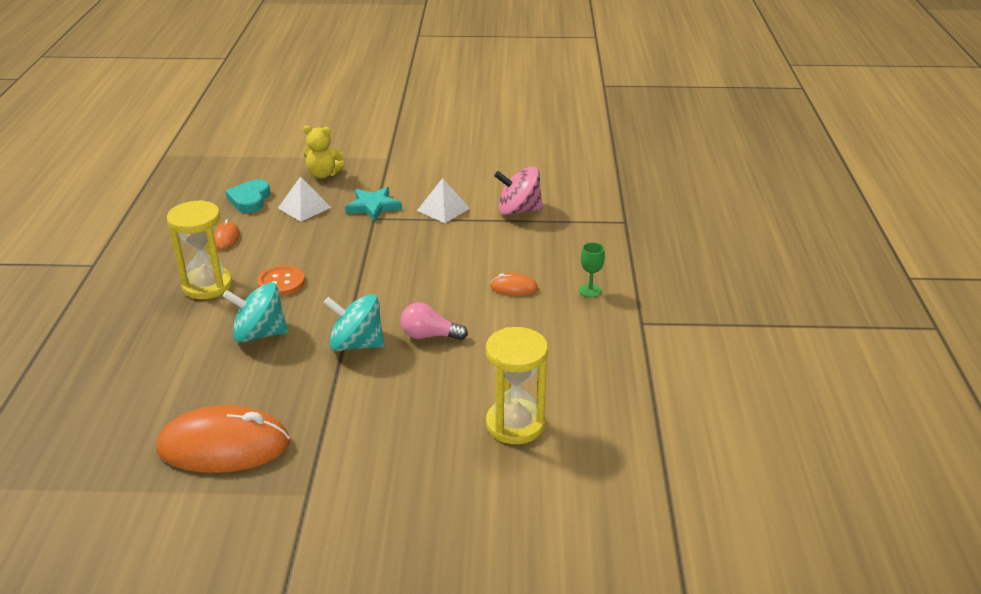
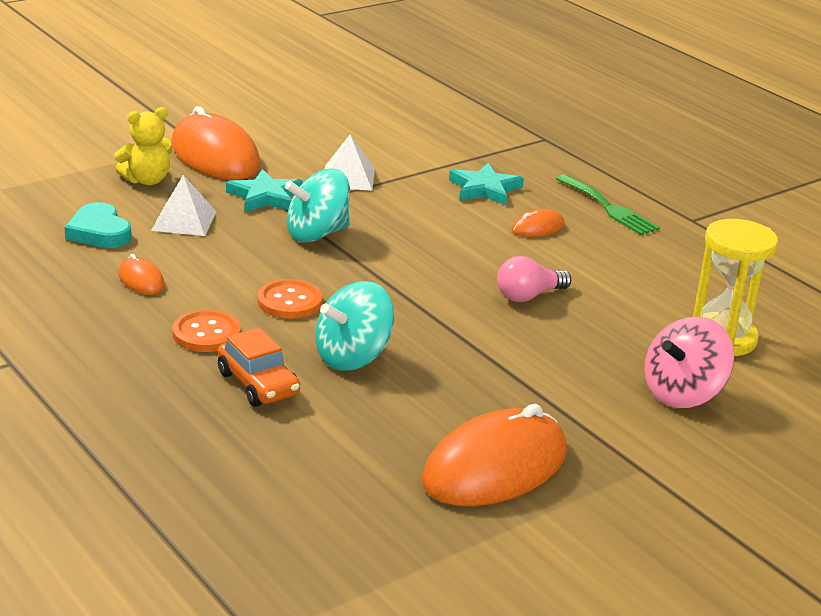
camera: 40 degrees left, 5 degrees down
yellow hourglass [167,200,232,299] -> orange button [172,310,241,352]
turquoise spinning top [323,294,385,352] -> turquoise spinning top moved to [285,169,350,242]
pink spinning top [494,166,543,216] -> pink spinning top moved to [644,316,734,408]
green goblet [579,242,605,298] -> green fork [556,174,660,235]
none -> orange mouse [171,106,261,180]
none -> orange car [218,327,300,407]
none -> turquoise star [449,163,524,205]

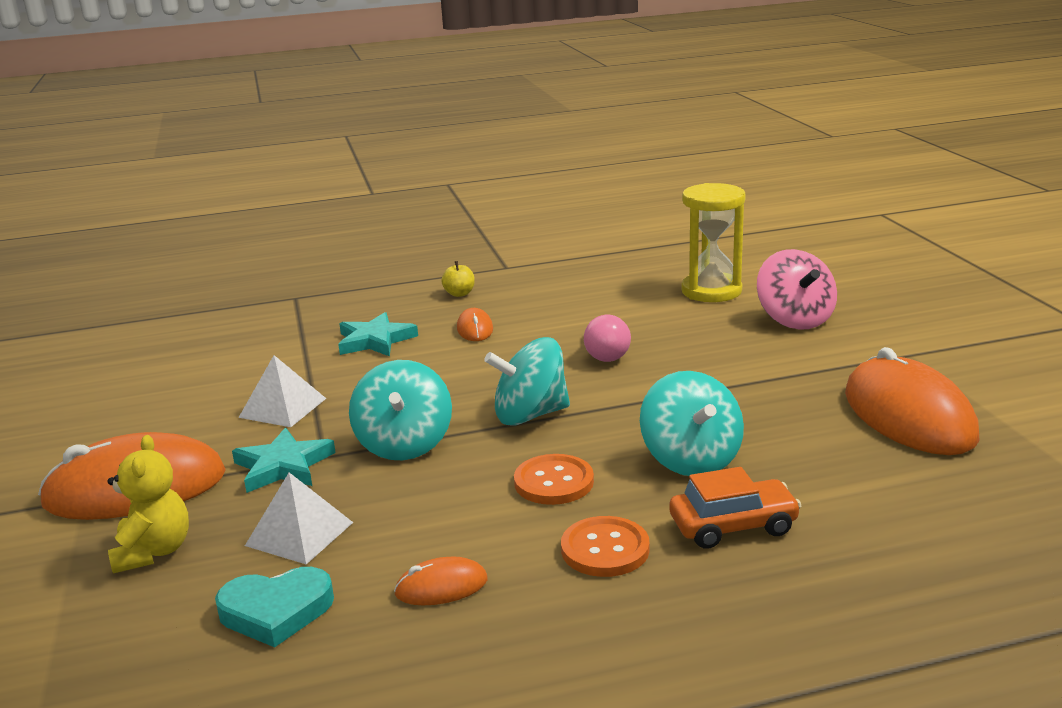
camera: 65 degrees left, 5 degrees down
green fork [556,174,660,235] -> yellow apple [441,261,475,297]
none -> turquoise spinning top [484,337,570,425]

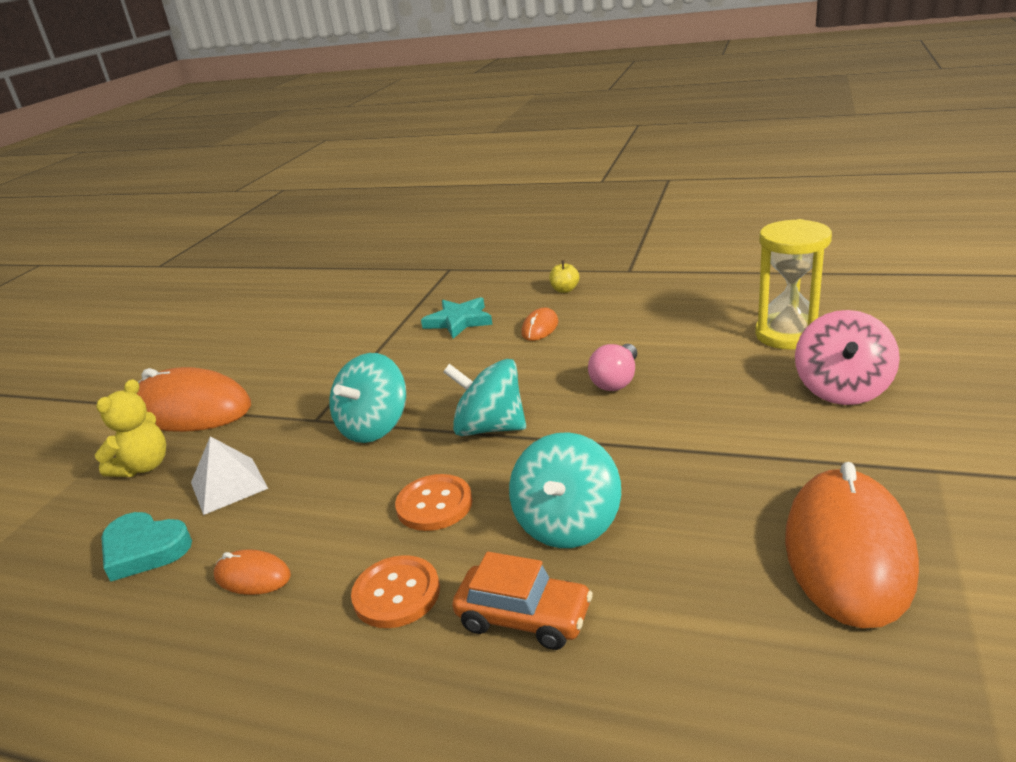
camera: 35 degrees right, 5 degrees up
turquoise star [232,428,336,493] -> none
white pyramid [238,355,326,427] -> none

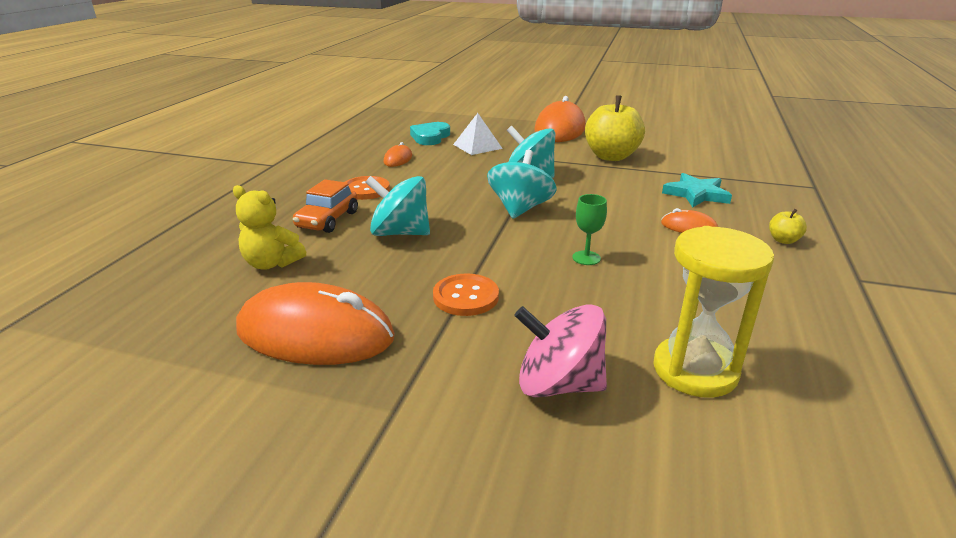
camera: 85 degrees right, 0 degrees up
yellow teddy bear [95,379,166,477] -> yellow teddy bear moved to [233,185,306,270]
orange button [395,474,472,531] -> orange button moved to [433,274,499,316]
pink light bulb [588,344,637,391] -> green goblet [572,194,607,265]
none -> yellow apple [585,95,645,161]

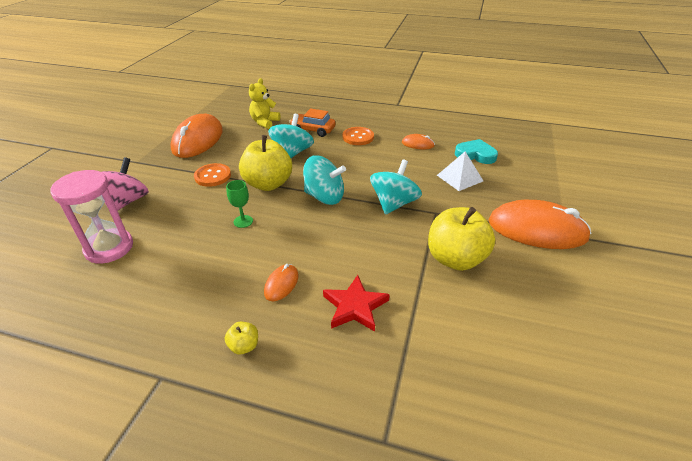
camera: 90 degrees right, 10 degrees up
yellow hourglass [653,226,774,398] -> pink hourglass [50,170,133,264]
turquoise star [662,173,732,207] -> red star [323,275,390,332]
none -> yellow apple [239,135,292,191]

